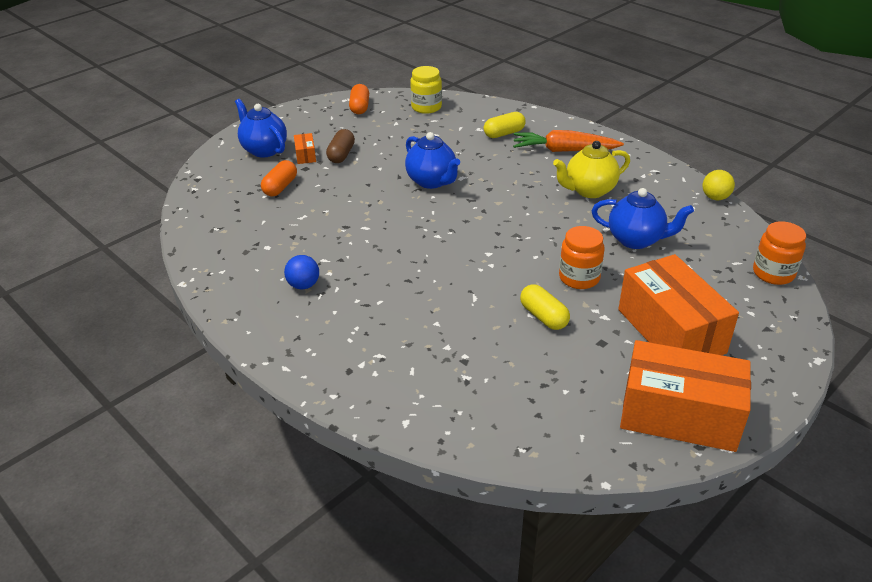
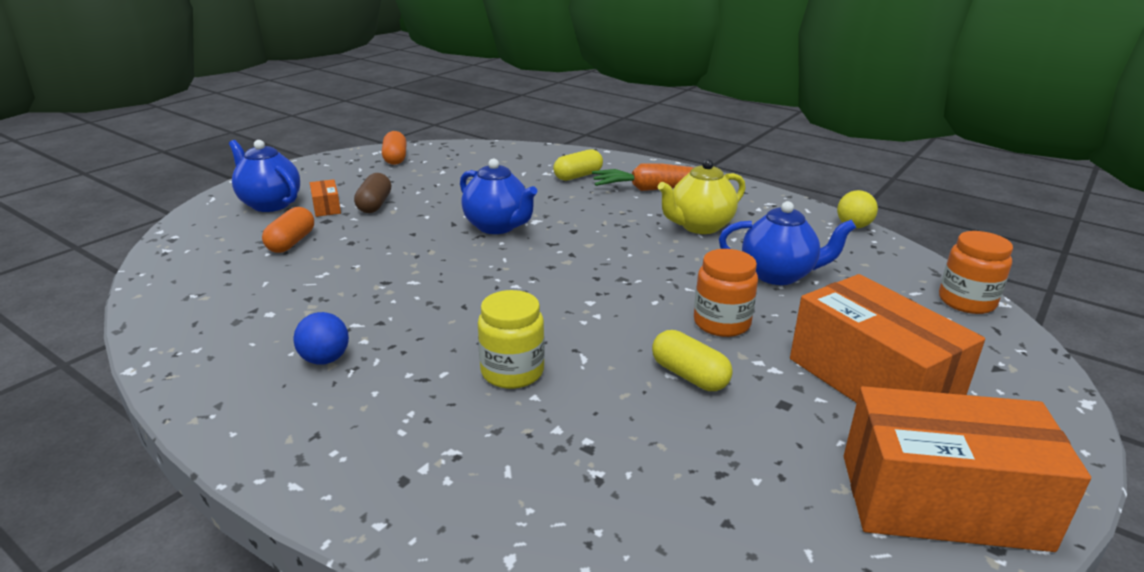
camera: 10 degrees left, 10 degrees down
yellow jar [410,66,442,114] -> yellow jar moved to [478,290,545,389]

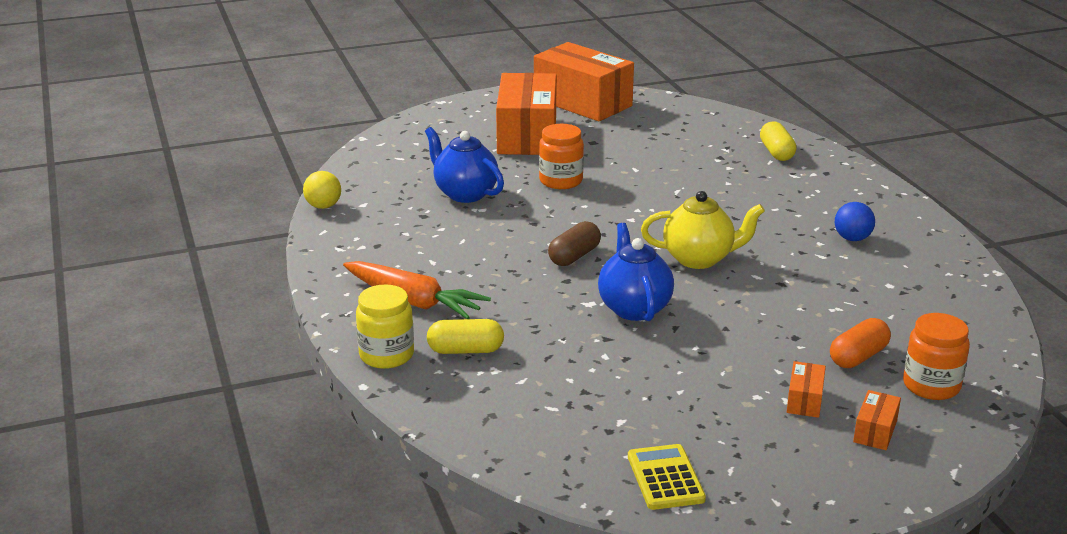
camera: 145 degrees left, 0 degrees up
blue teapot [229,140,300,212] -> orange box [853,390,901,450]
brown capsule [354,173,391,213] -> brown capsule moved to [548,221,601,266]
orange capsule [382,131,407,165] -> yellow calculator [628,444,706,510]
yellow jar [478,290,545,389] -> yellow jar moved to [356,284,414,369]
yellow capsule [652,330,733,391] -> yellow capsule moved to [760,121,797,161]
yellow teapot [658,159,746,234] -> yellow teapot moved to [641,191,765,269]
orange jar [939,231,1013,314] -> orange jar moved to [903,313,970,400]

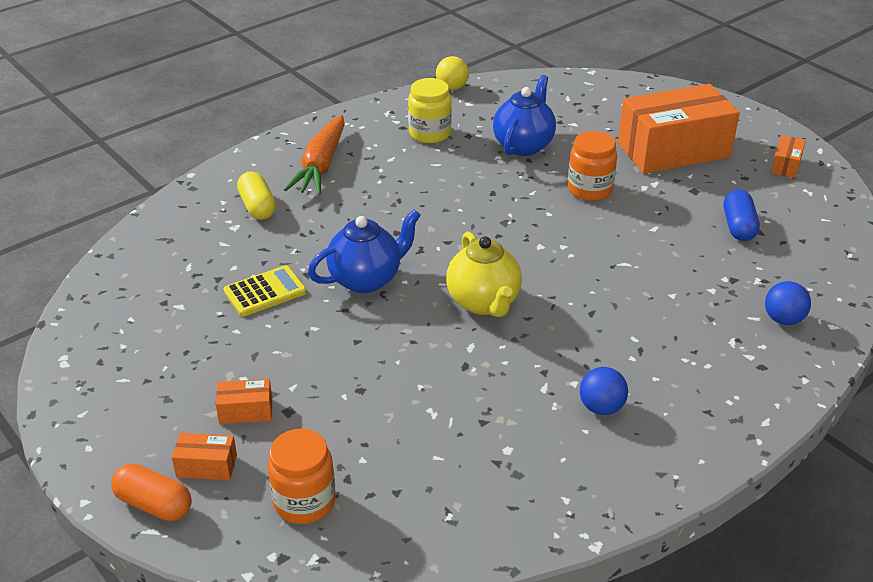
camera: 70 degrees right, 10 degrees up
yellow jar [356,284,414,369] -> yellow jar moved to [408,78,452,143]
orange box [534,42,634,121] -> orange box [771,135,806,178], size x0.40
brown capsule [548,221,601,266] -> none
yellow calculator [628,444,706,510] -> yellow calculator moved to [224,265,307,317]
yellow capsule [760,121,797,161] -> blue ball [765,281,811,325]
orange capsule [830,318,891,368] -> orange capsule moved to [111,464,192,521]
none -> blue capsule [724,189,760,241]

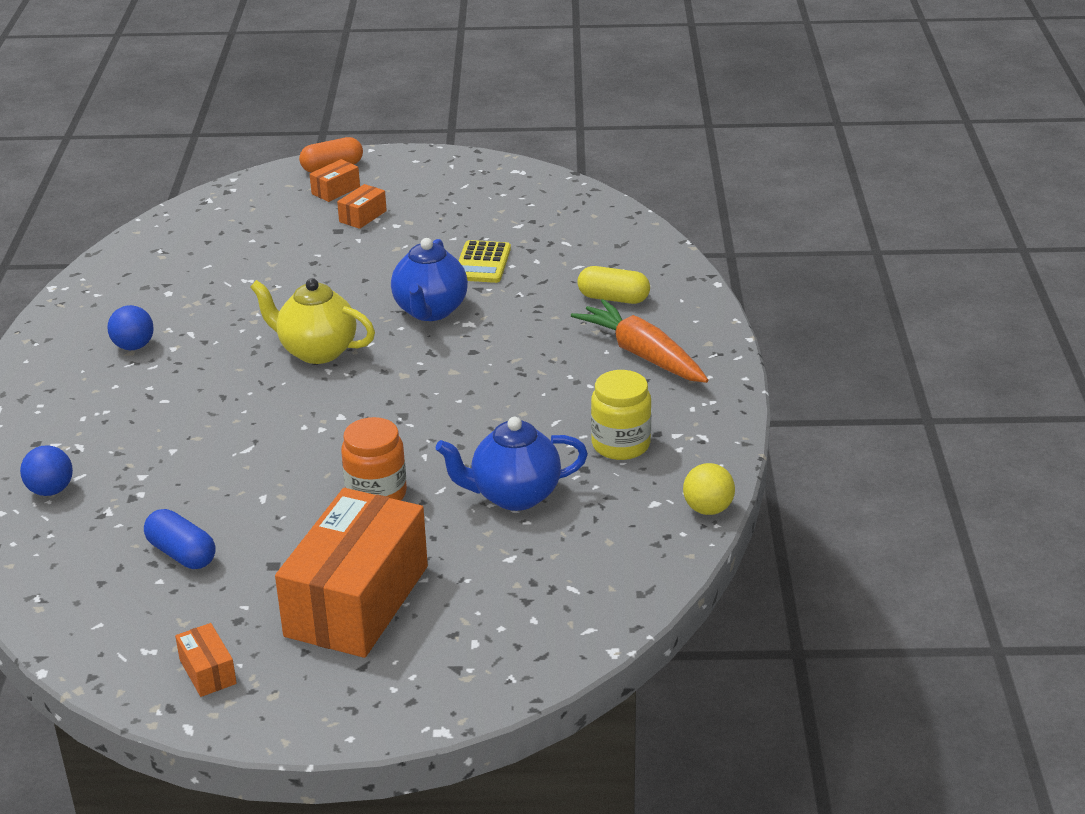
camera: 130 degrees right, 5 degrees down
orange jar [268,429,336,524] -> none
blue teapot [493,75,556,156] -> blue teapot turned 105 degrees clockwise [436,417,588,511]

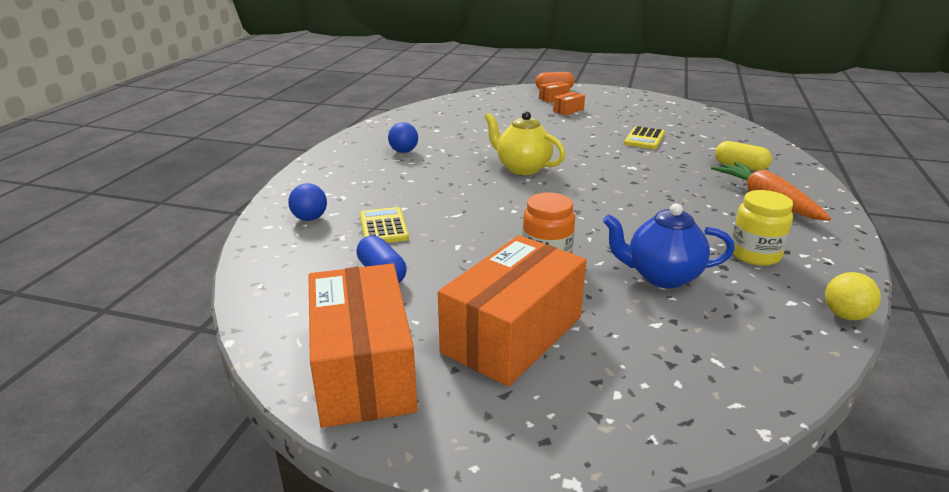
camera: 15 degrees right, 5 degrees down
orange box [175,623,237,697] -> orange box [309,264,417,428], size x2.48
blue teapot [391,238,468,321] -> none
none -> yellow calculator [360,207,409,243]

